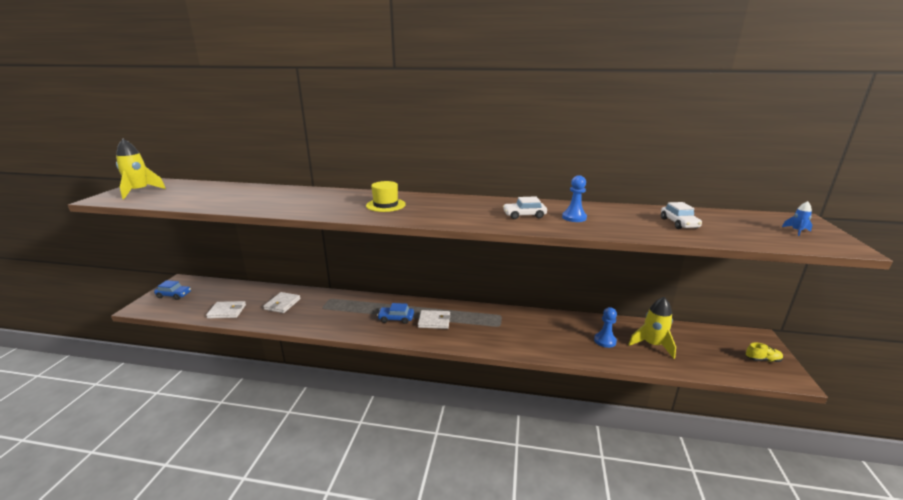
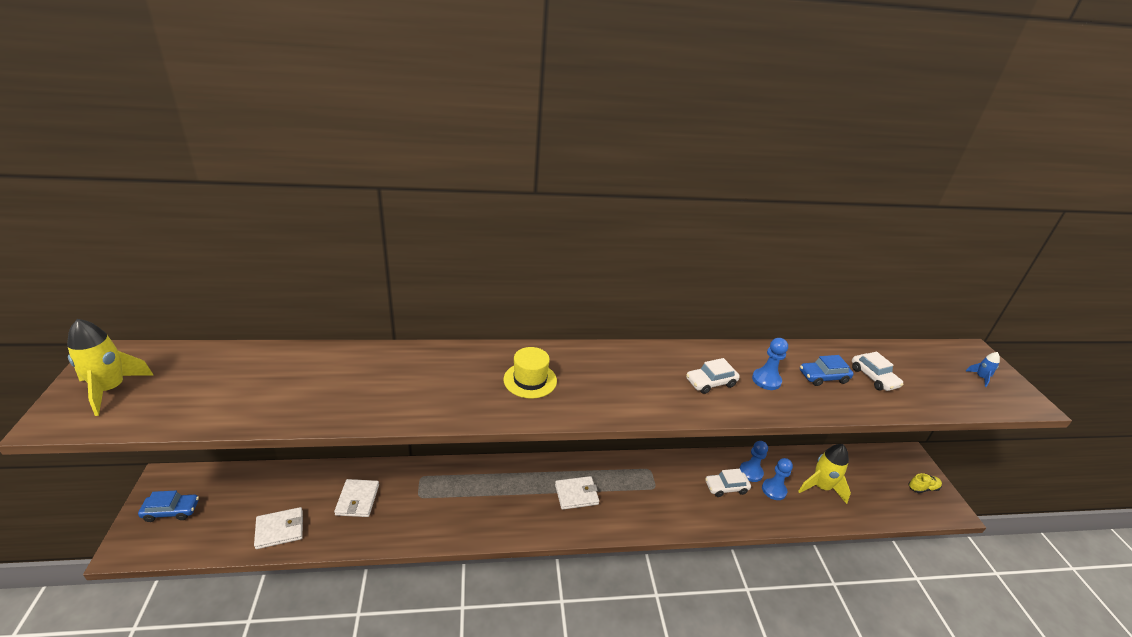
camera: 20 degrees left, 10 degrees up
blue car [377,303,414,324] -> blue car moved to [800,355,854,386]
none -> white car [705,469,751,497]
none -> blue pawn [739,441,768,482]

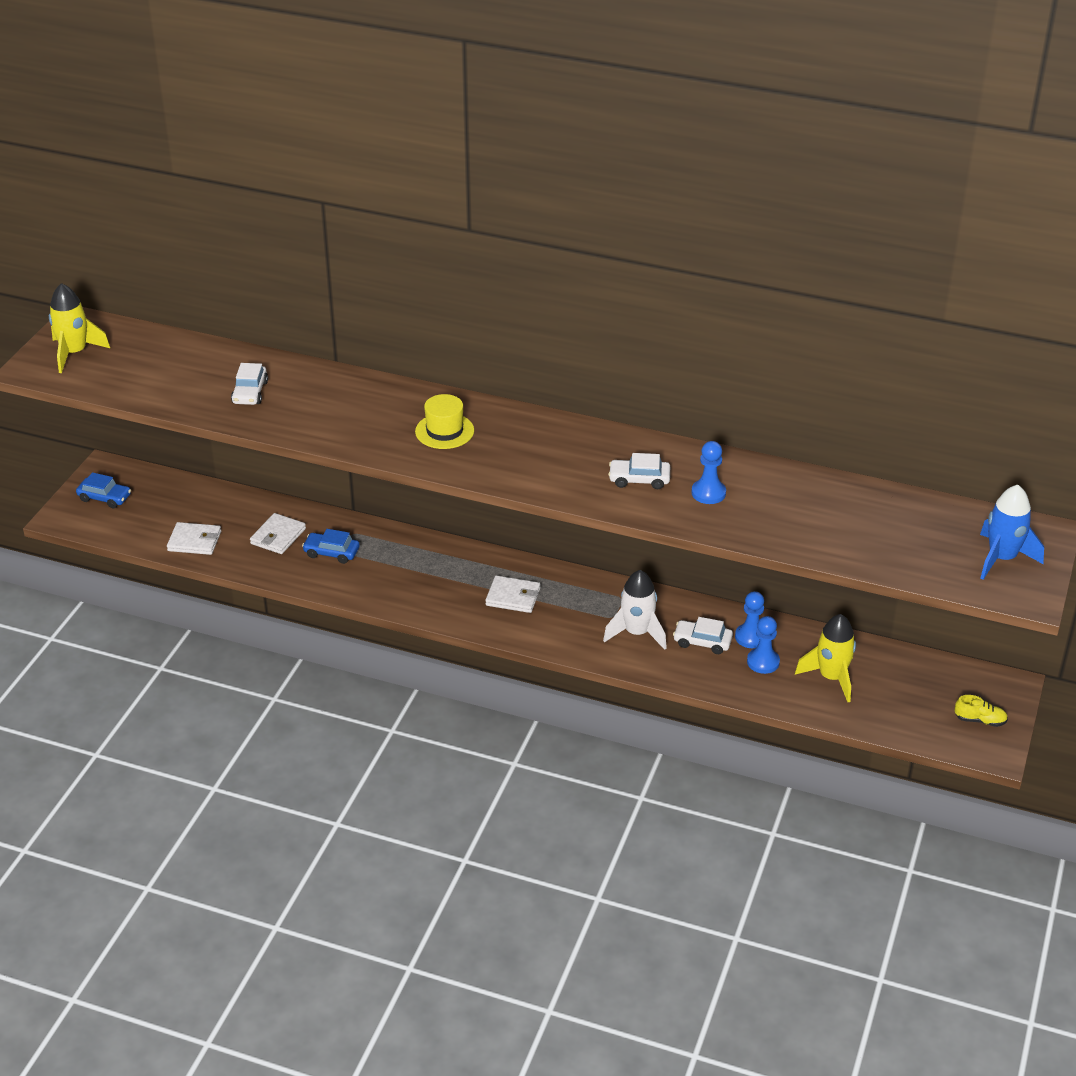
camera: 30 degrees right, 5 degrees up
blue car [800,355,854,386] -> blue car moved to [302,529,360,564]
white car [852,351,903,391] -> white car moved to [231,363,268,405]
blue rocket [966,352,1000,387] -> blue rocket [980,485,1044,580], size x2.11
none -> white rocket [603,570,667,650]

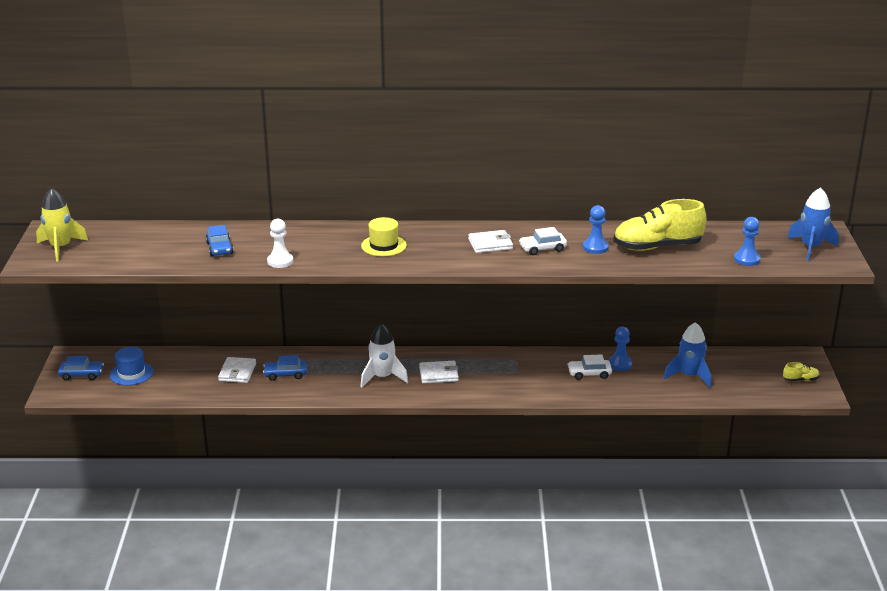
camera: 20 degrees left, 10 degrees down
white wallet [167,522,221,555] -> white wallet moved to [468,230,513,253]
white car [231,363,268,405] -> blue car [206,225,234,256]
white rocket [603,570,667,650] -> white rocket moved to [360,323,408,388]
blue pawn [747,616,780,674] -> blue pawn moved to [734,217,761,266]
yellow rocket [795,614,856,702] -> blue rocket [663,322,711,388]
none -> blue hat [110,347,153,385]
none -> white pawn [267,219,293,268]
none -> yellow shoe [613,199,707,251]

